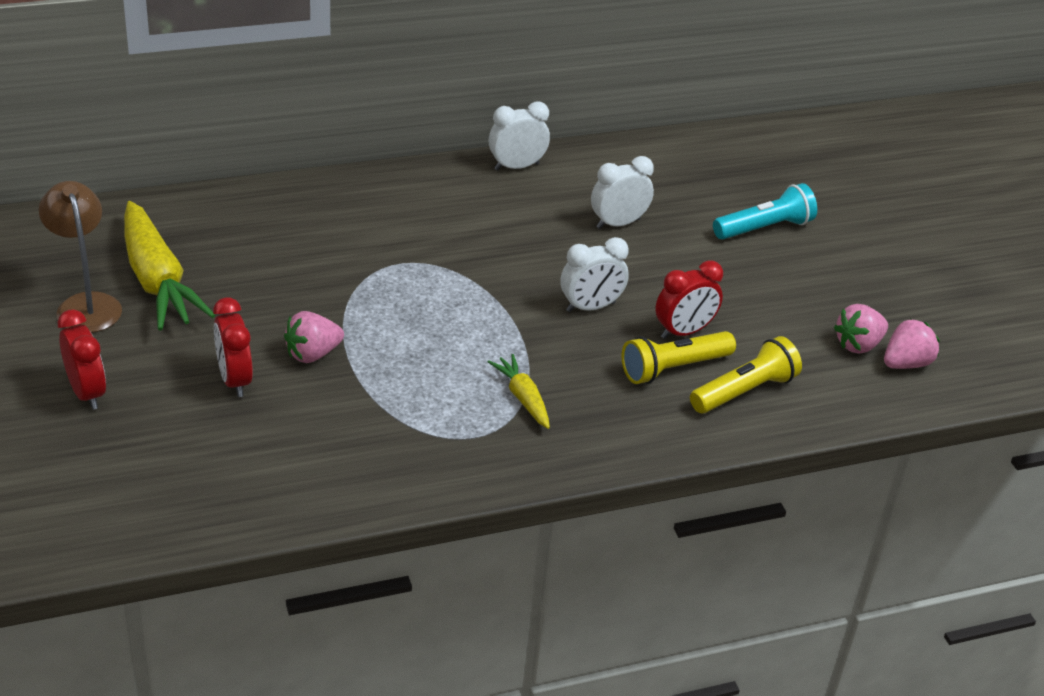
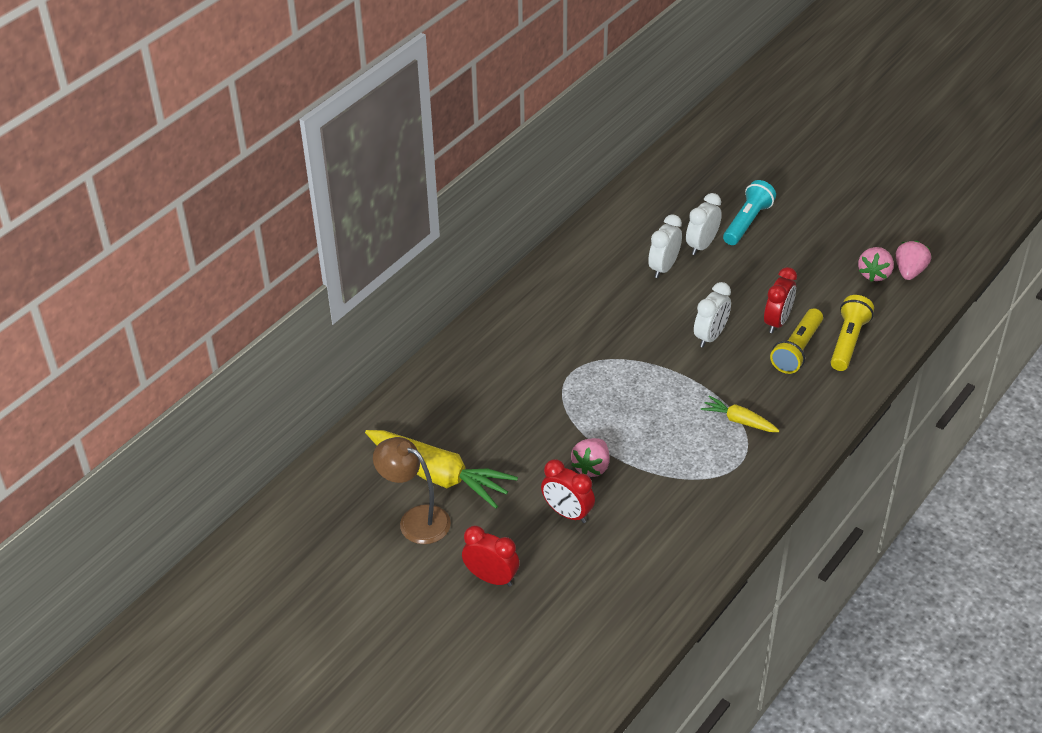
camera: 30 degrees left, 5 degrees up
white clock [489,101,550,171] -> white clock moved to [686,193,722,255]

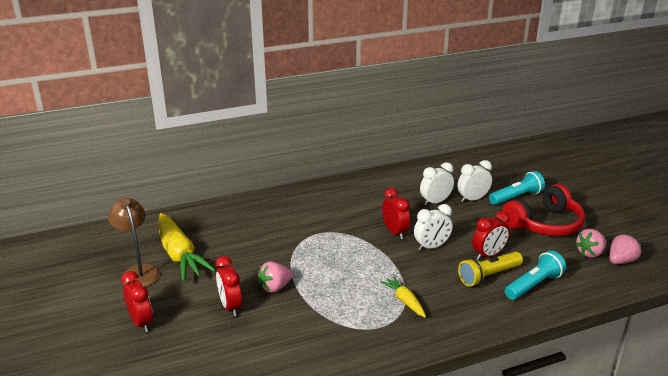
camera: 30 degrees right, 15 degrees down
yellow flashlight [831,295,874,371] -> turquoise flashlight [505,250,566,300]
none -> red clock [382,188,410,239]
none -> red headphones [502,184,585,236]

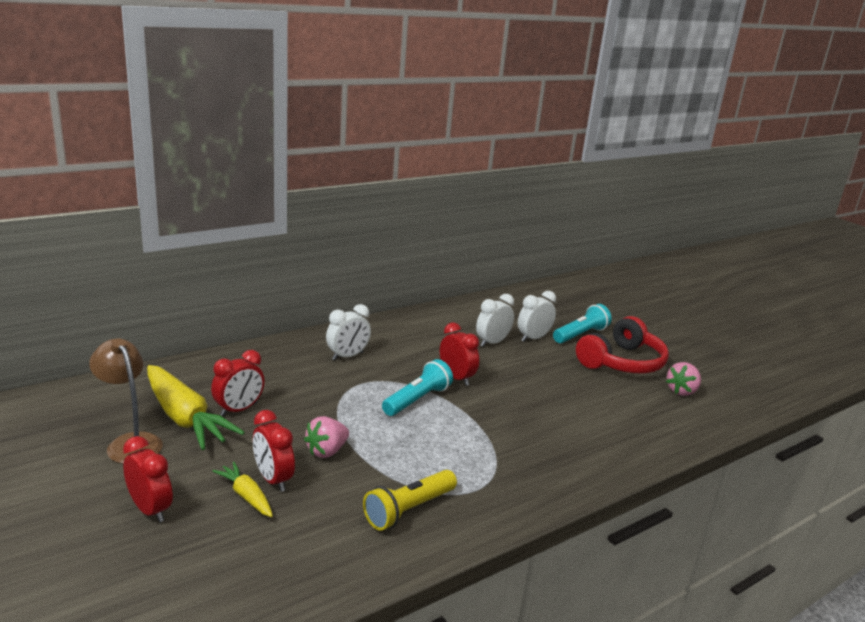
camera: 15 degrees left, 5 degrees down
yellow carrot [380,276,426,317] -> yellow carrot moved to [212,462,273,517]
white clock [414,204,453,251] -> white clock moved to [326,304,371,360]
yellow flashlight [458,252,523,287] -> yellow flashlight moved to [363,470,457,531]
red clock [472,211,510,260] -> red clock moved to [211,350,265,416]
turquoise flashlight [505,250,566,300] -> turquoise flashlight moved to [382,359,453,416]
pink strawberry [610,235,641,264] -> none

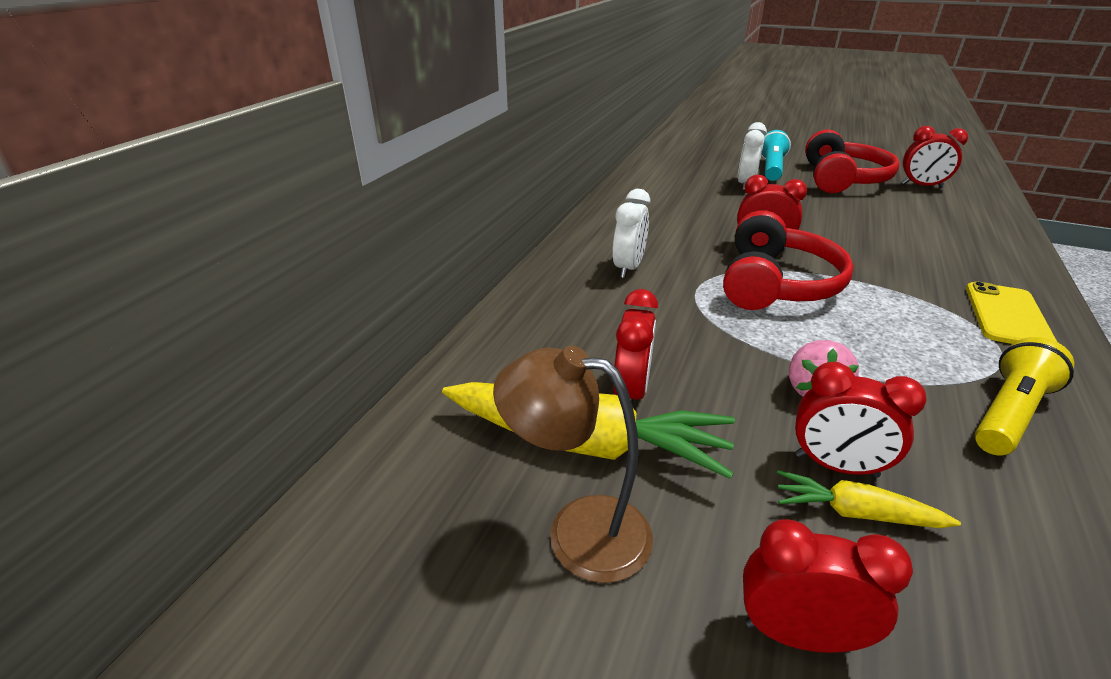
camera: 30 degrees left, 10 degrees up
yellow flashlight [363,470,457,531] -> yellow flashlight turned 150 degrees counterclockwise [975,337,1074,456]
turquoise flashlight [382,359,453,416] -> red headphones [723,210,854,310]
white clock [476,294,514,347] -> none
pink strawberry [666,362,701,396] -> red clock [902,126,968,188]
none -> yellow phone [966,281,1057,344]

